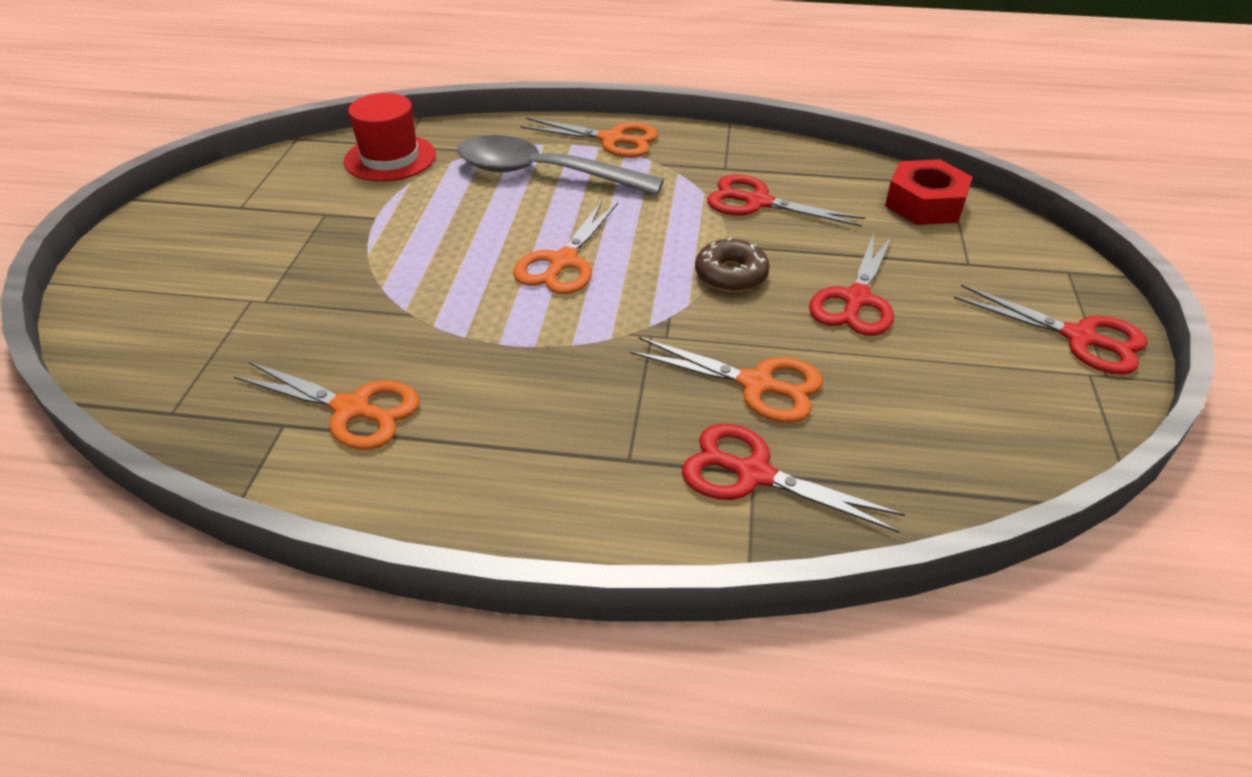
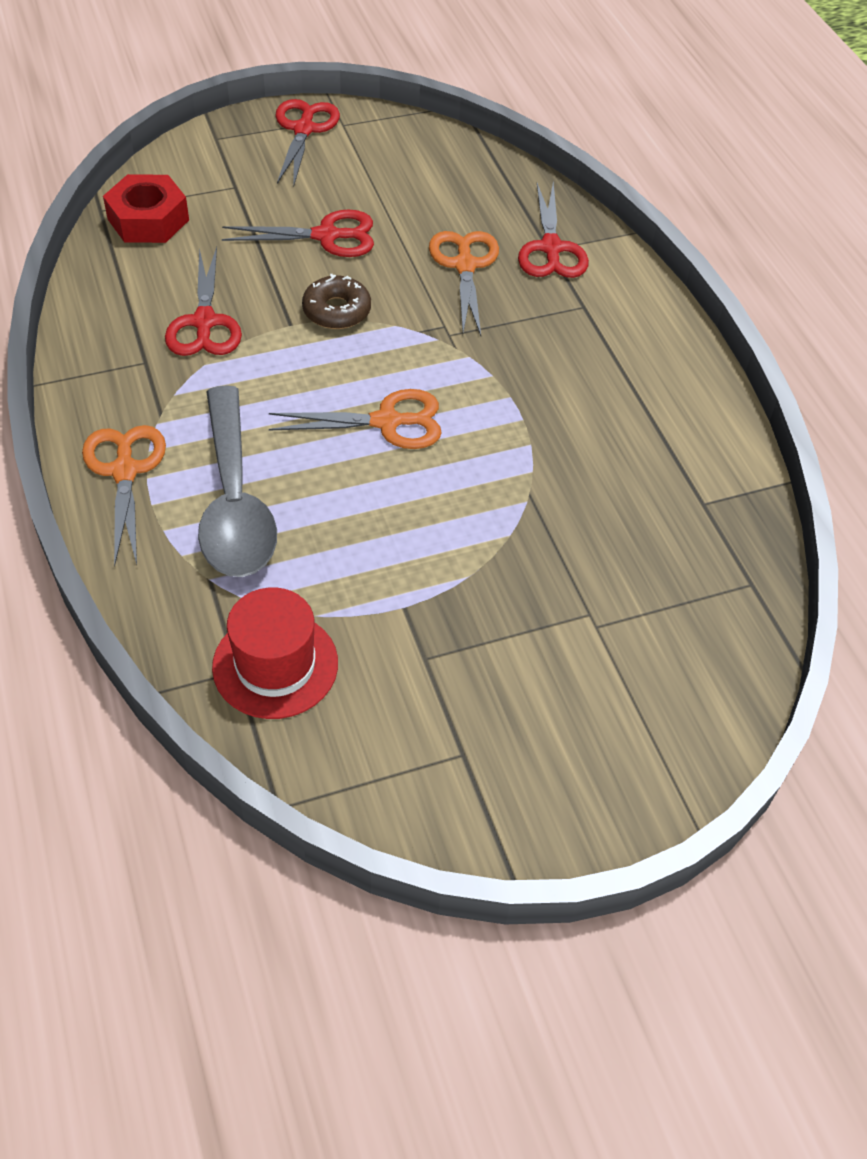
camera: 120 degrees left, 10 degrees up
orange scissors [234,361,420,450] -> none

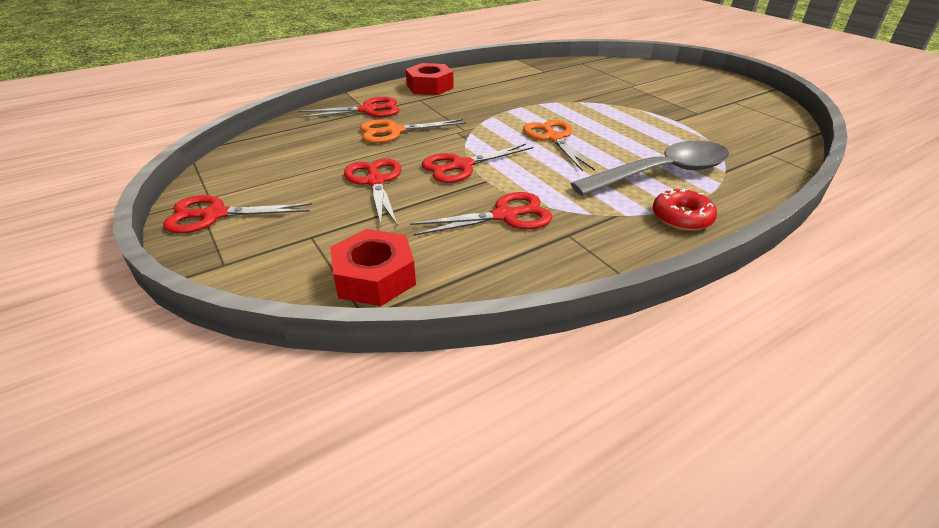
camera: 100 degrees left, 15 degrees down
orange scissors [82,425,166,567] -> red donut [653,189,717,231]
red hat [212,587,338,719] -> none
brown donut [302,274,371,329] -> red scissors [422,144,533,183]
none -> red nut [406,63,454,95]

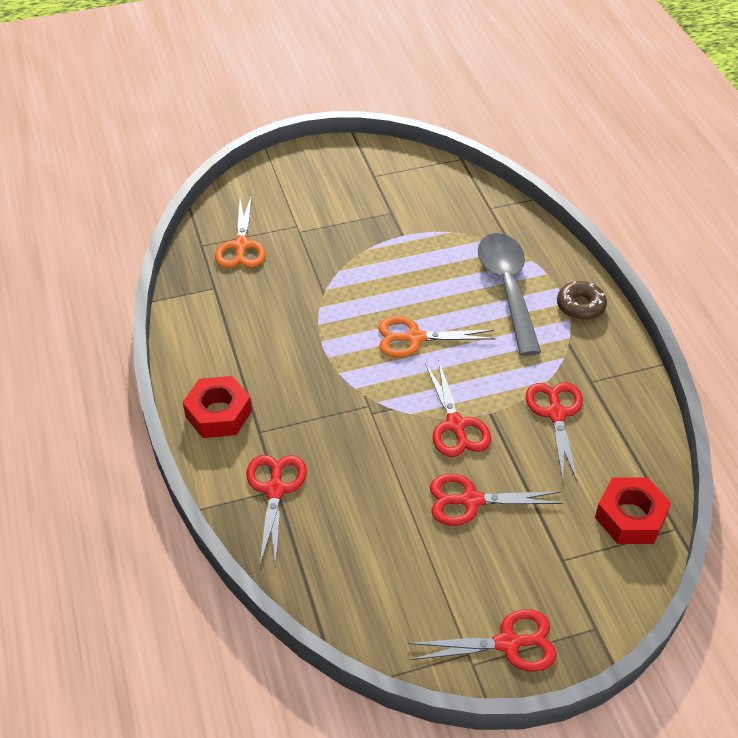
camera: 75 degrees left, 10 degrees up
red scissors [163,195,312,233] -> red scissors turned 105 degrees counterclockwise [408,609,557,672]
orange scissors [360,119,466,143] -> orange scissors moved to [215,195,266,268]
red donut [653,189,717,231] -> brown donut [557,281,607,320]

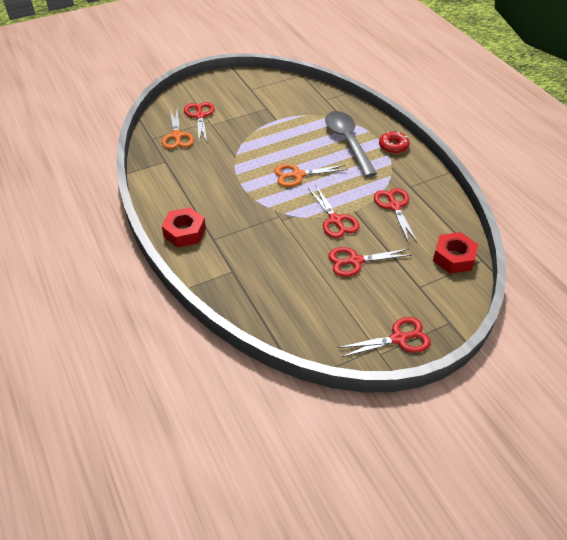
camera: 10 degrees left, 0 degrees up
red scissors [246,455,307,565] -> red scissors moved to [184,102,214,142]
brown donut [557,281,607,320] -> red donut [379,131,410,154]

